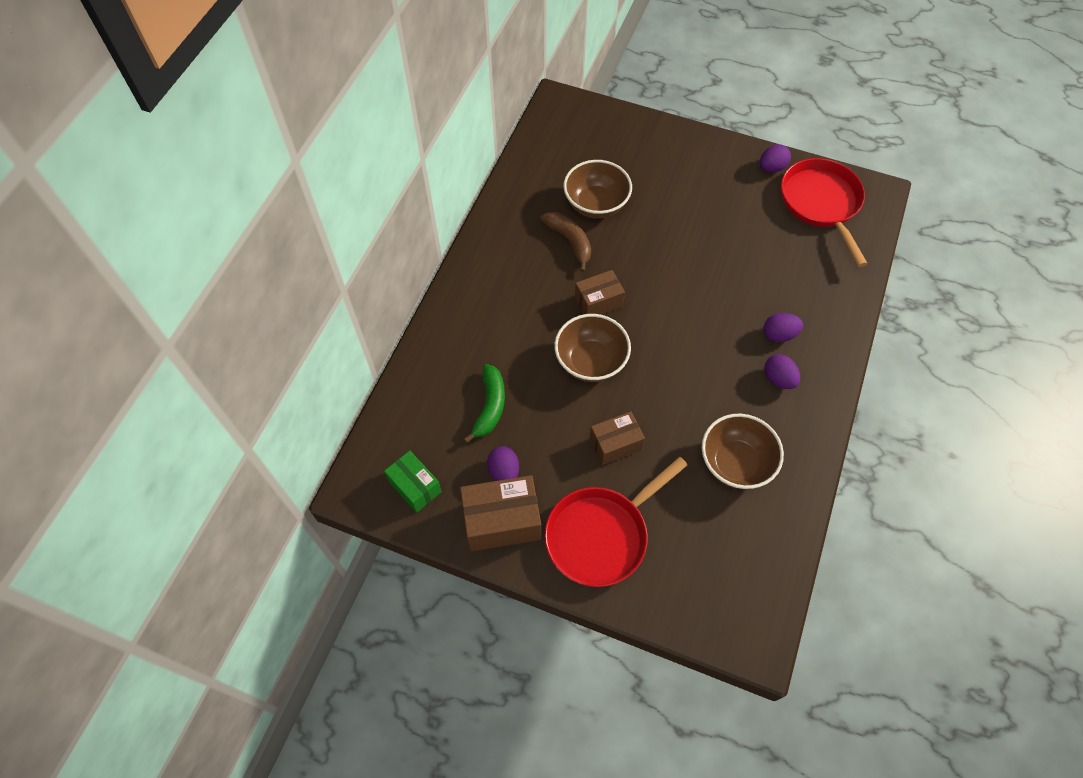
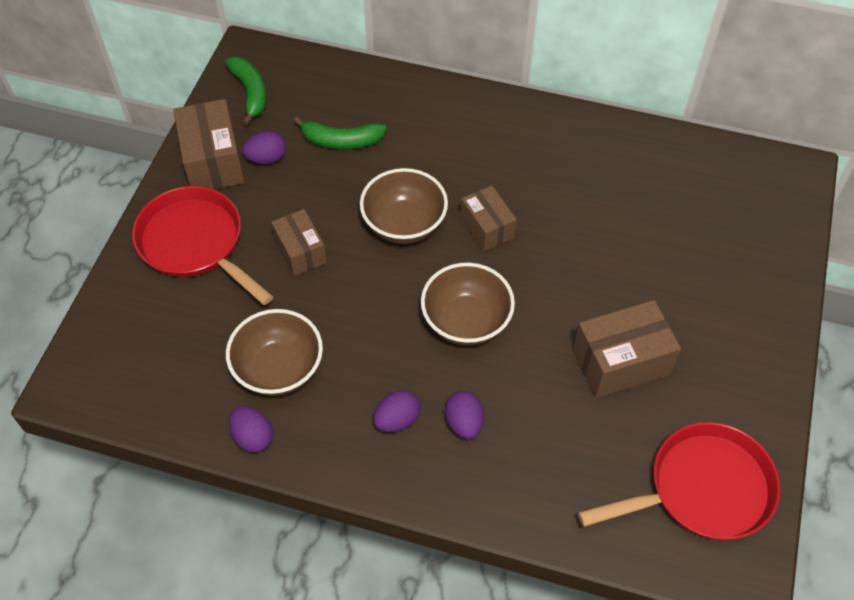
camera: 85 degrees right, 5 degrees down
green box [384,451,442,513] -> green banana [225,57,266,125]
brown banana [540,212,591,272] -> none
brown bowl [563,160,632,219] -> brown bowl moved to [421,263,515,346]
purple egg [760,144,791,172] -> purple egg moved to [229,406,273,453]
none -> brown box [573,300,681,398]

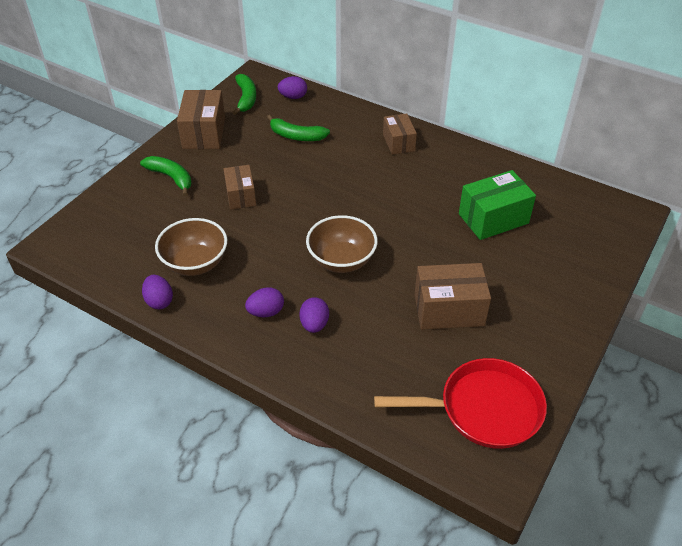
camera: 15 degrees right, 10 degrees down
red pan [132,186,274,305] -> green banana [140,156,192,196]
purple egg [242,131,286,164] -> purple egg moved to [278,76,307,99]
brown bowl [360,168,448,244] -> none
brown box [461,185,517,252] -> brown box moved to [383,113,417,155]
none -> green box [459,170,536,240]

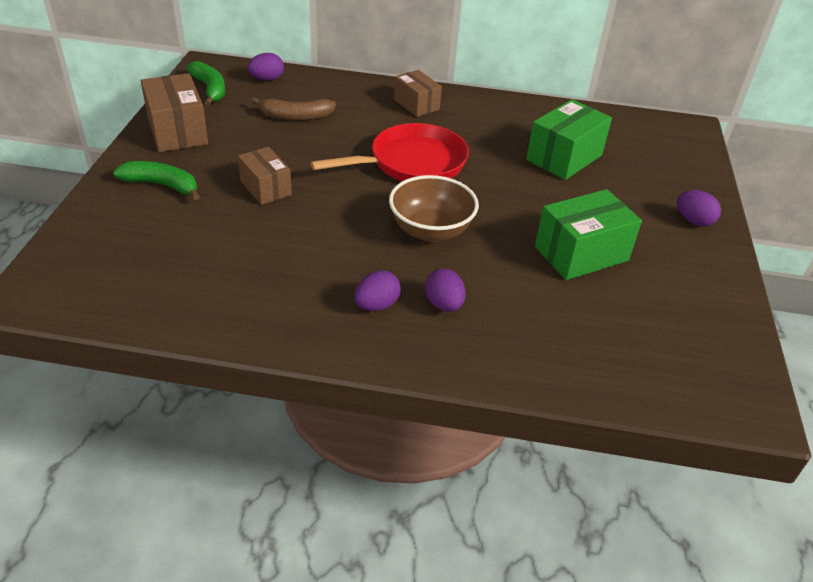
camera: 25 degrees left, 5 degrees down
purple egg [142,275,173,309] -> purple egg moved to [677,190,721,227]
brown bowl [155,218,227,276] -> none
green banana [267,115,330,141] -> brown banana [251,98,336,121]
red pan [374,358,547,449] -> red pan moved to [310,123,469,181]
brown box [415,263,491,329] -> green box [535,189,642,280]

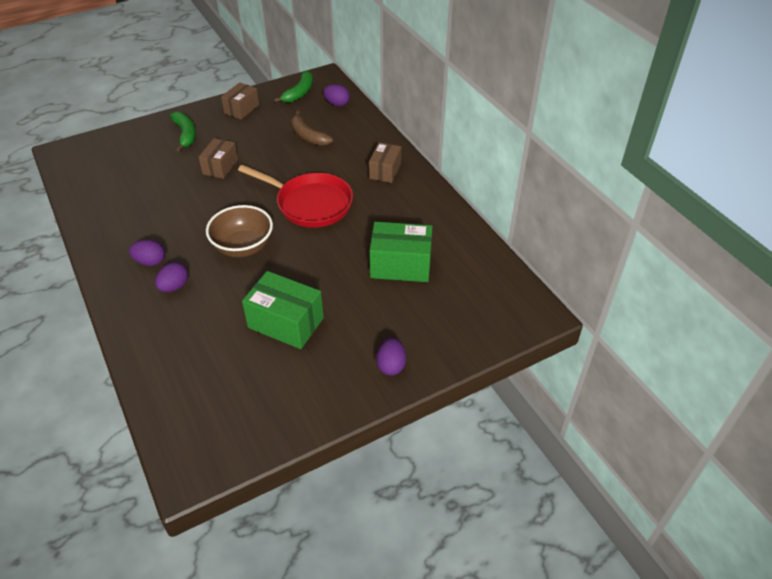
camera: 55 degrees right, 5 degrees up
brown box [141,73,208,152] -> brown box [221,82,259,119], size x0.65

